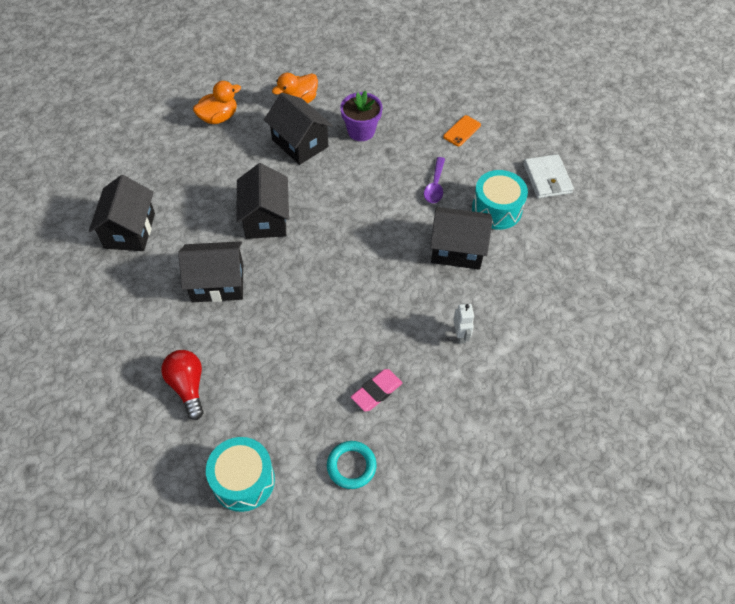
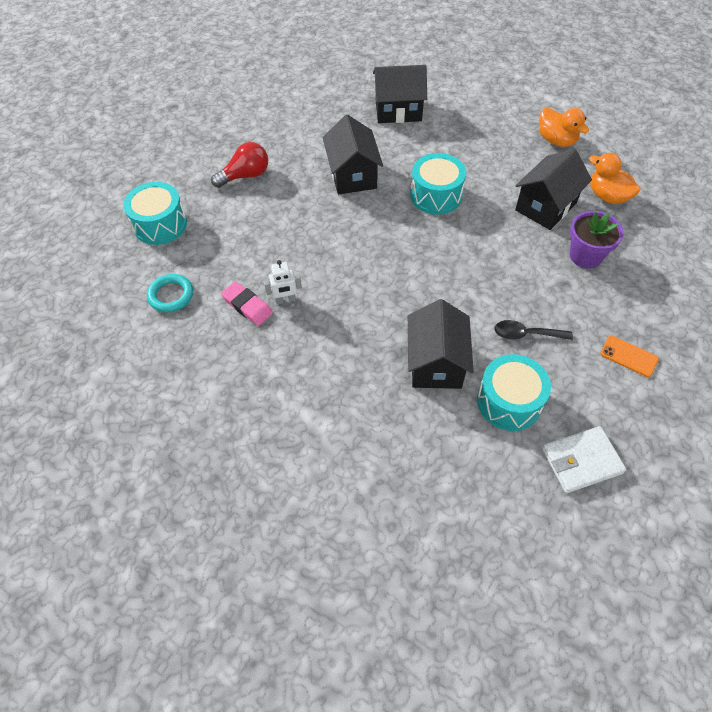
camera: 85 degrees right, 0 degrees up
black house [236,163,289,239] -> turquoise drum [410,153,466,215]
purple spoon [424,157,445,203] -> black spoon [494,320,573,340]
white robot [453,304,474,344] -> white robot moved to [264,260,302,304]

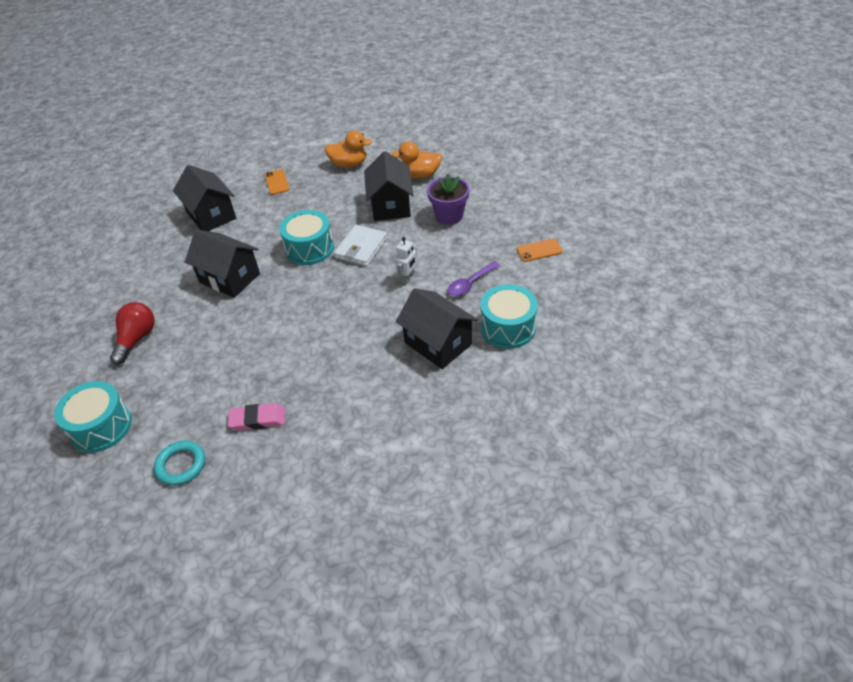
camera: 45 degrees left, 10 degrees down
white robot [264,260,302,304] -> white robot moved to [395,237,417,284]
black house [373,65,427,123] -> black house turned 75 degrees counterclockwise [173,165,236,231]
black spoon [494,320,573,340] -> purple spoon [448,261,500,296]
white wallet [542,426,626,493] -> white wallet moved to [334,225,387,266]
none -> orange phone [265,169,290,195]

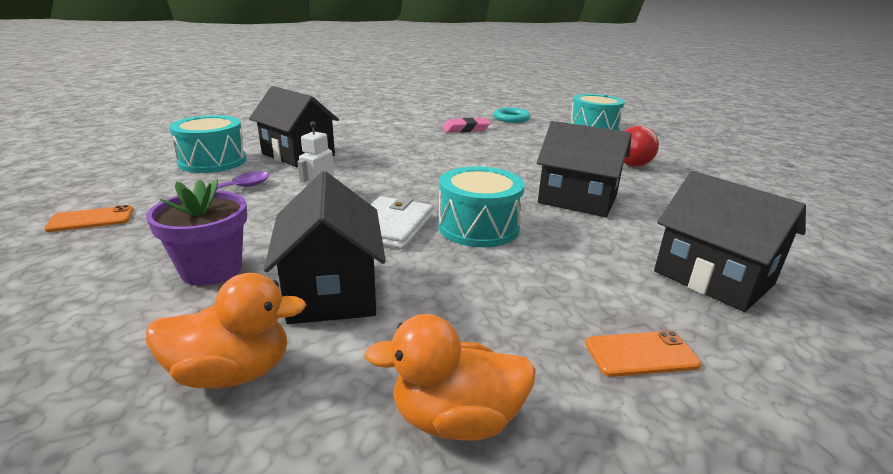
camera: 170 degrees right, 20 degrees down
orange phone [265,169,290,195] -> orange phone turned 75 degrees counterclockwise [585,331,701,377]

